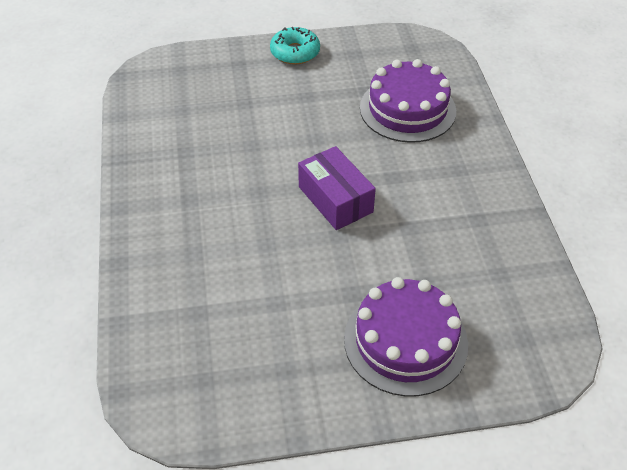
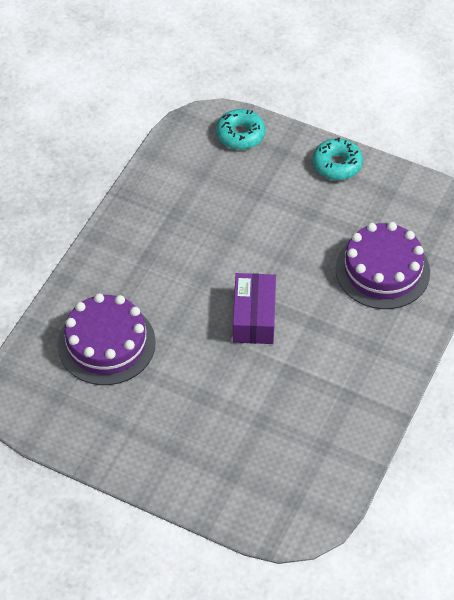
camera: 35 degrees right, 5 degrees up
purple cake [344,277,468,397] -> purple cake moved to [58,293,156,385]
none -> turquoise donut [216,109,266,150]

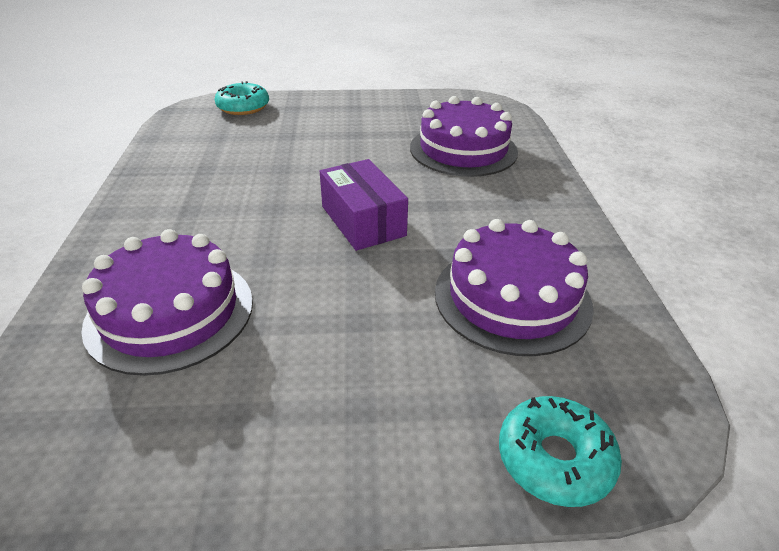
camera: 30 degrees left, 15 degrees down
turquoise donut [313,137,363,180] -> turquoise donut moved to [499,396,622,507]
none -> purple cake [435,219,594,356]

